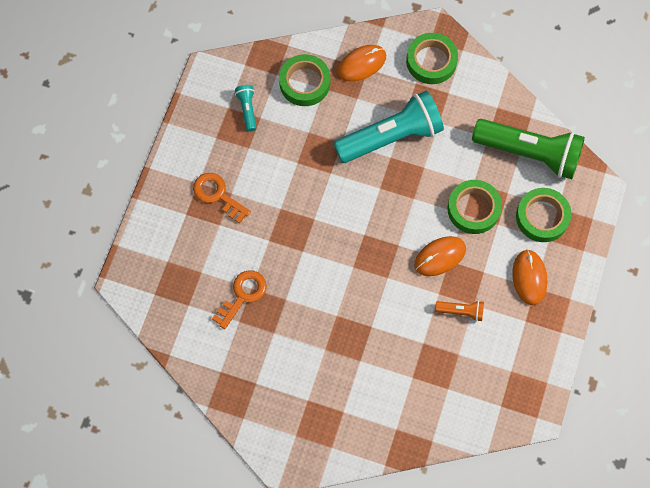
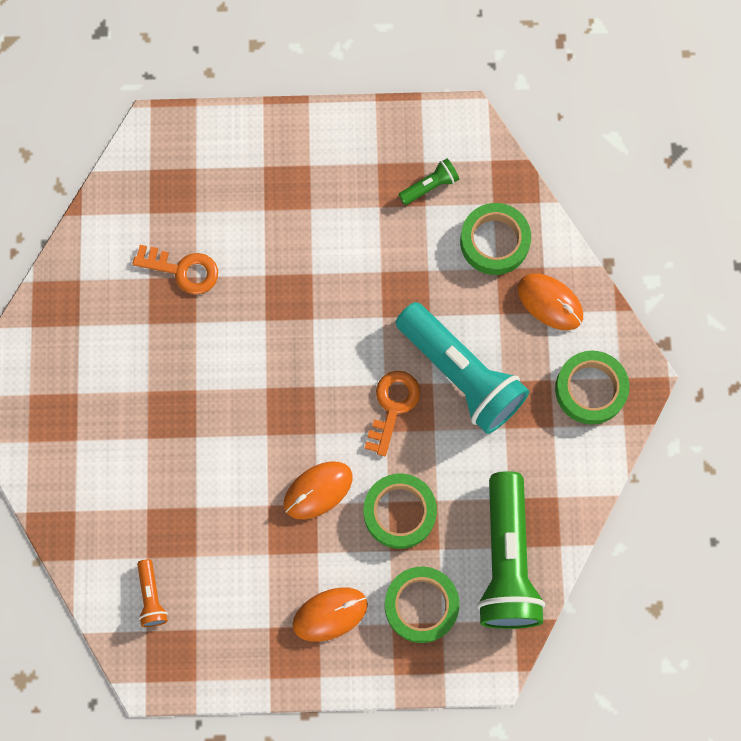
camera: 70 degrees right, 5 degrees up
orange key [193,173,251,223] -> orange key moved to [365,371,420,456]
turquoise flashlight [235,85,256,132] -> green flashlight [398,158,459,205]
orange mouse [414,236,466,276] -> orange mouse turned 75 degrees counterclockwise [284,461,352,519]
orange flashlight [435,300,484,322] -> orange flashlight moved to [137,559,168,627]

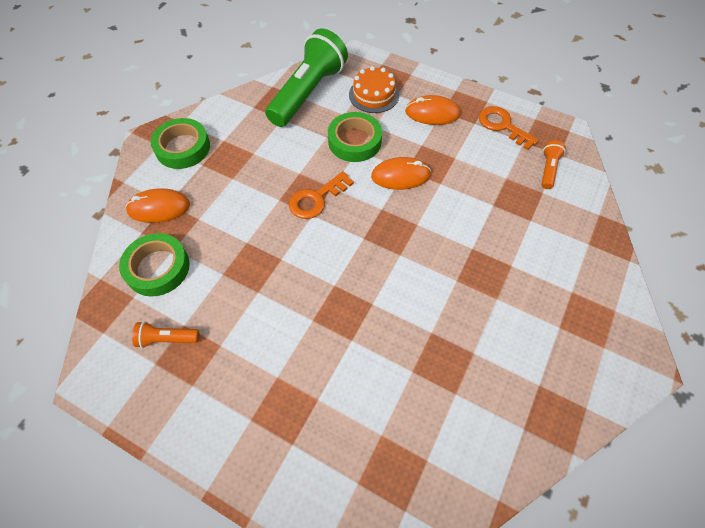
camera: 150 degrees left, 15 degrees down
orange key [132,245,218,295] -> orange key moved to [479,106,539,150]
green tape [385,567,459,643] -> orange cake [349,66,399,113]
turquoise flashlight [396,302,529,434] -> none
green flashlight [398,158,459,205] -> orange flashlight [132,321,199,348]
orange mouse [518,274,583,330] -> orange mouse turned 75 degrees counterclockwise [125,188,190,223]

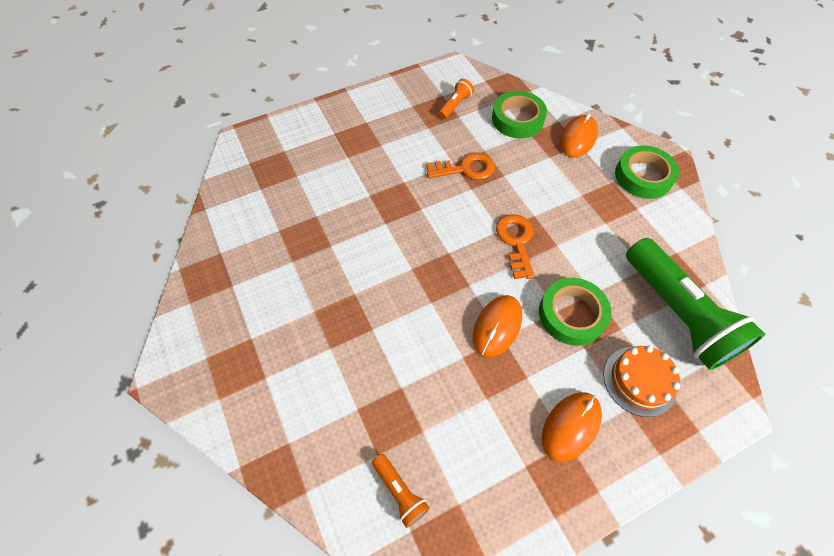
camera: 125 degrees right, 0 degrees up
orange key [479,106,539,150] -> orange key moved to [426,153,495,180]

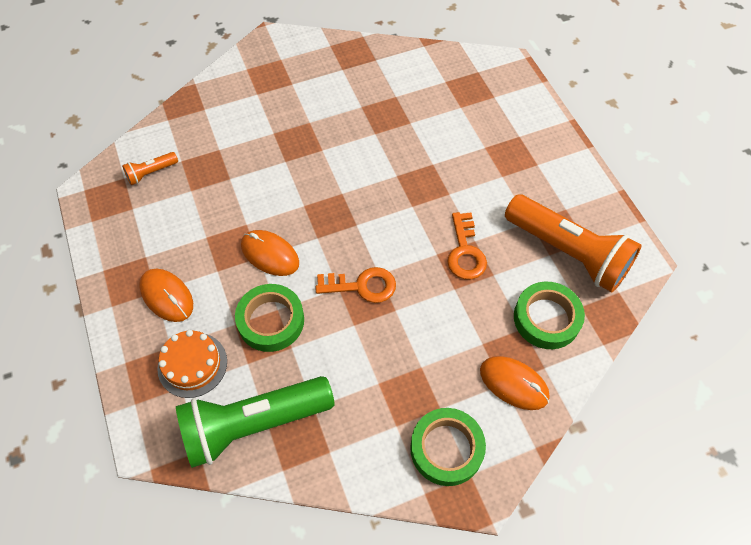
camera: 95 degrees right, 0 degrees up
orange flashlight [438,79,474,119] -> orange flashlight [505,195,642,292], size x2.33

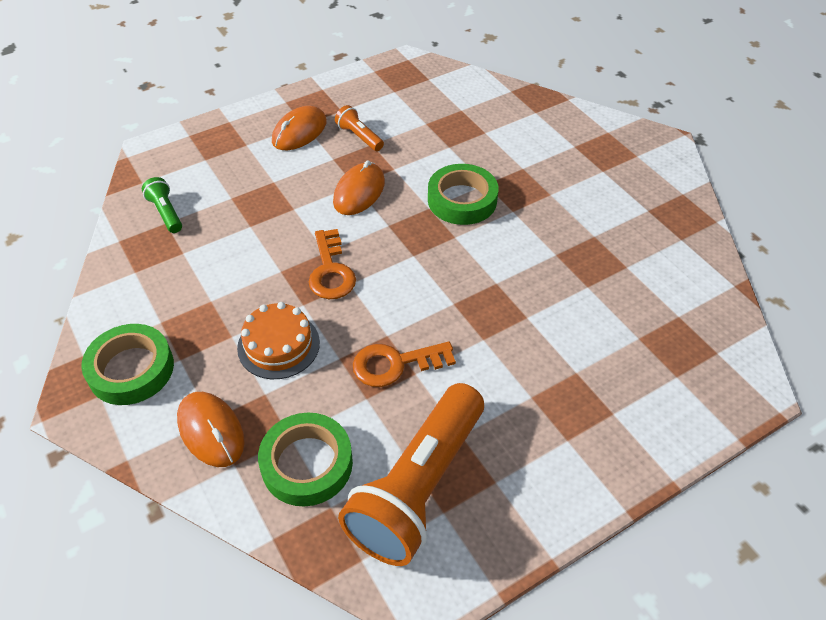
camera: 80 degrees right, 10 degrees down
orange flashlight [122,152,178,185] -> orange flashlight moved to [335,105,384,151]
orange cake [157,330,227,398] -> orange cake moved to [237,302,320,379]
green flashlight [176,376,335,468] -> green flashlight [142,177,182,233], size x0.43
green tape [235,284,304,352] -> green tape moved to [428,164,498,225]
orange mouse [480,356,550,410] -> orange mouse turned 60 degrees counterclockwise [177,392,245,467]

